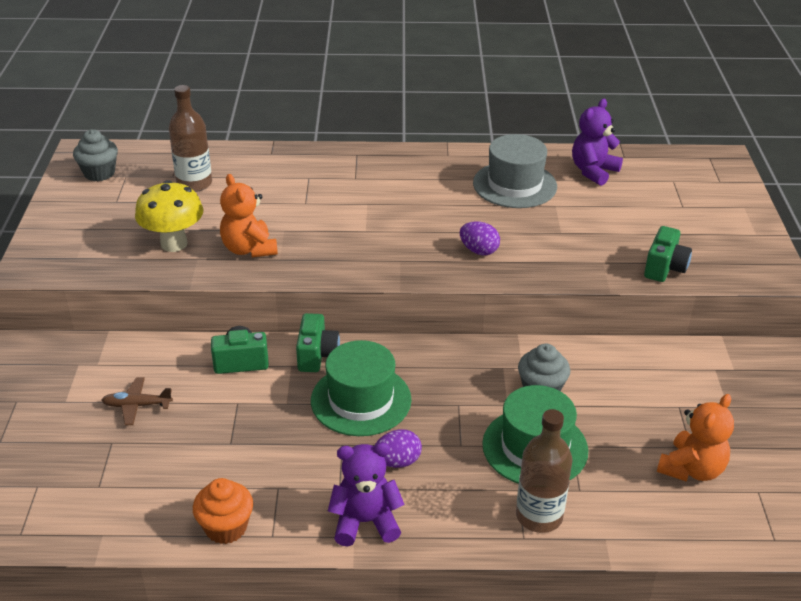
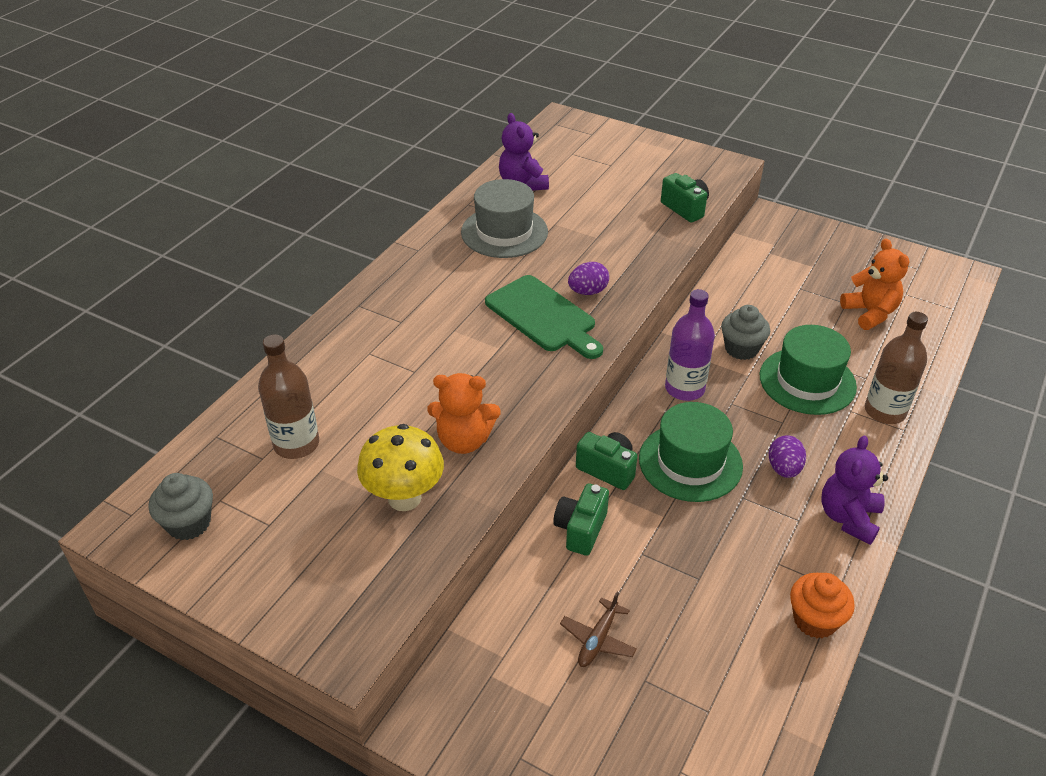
camera: 60 degrees left, 5 degrees up
none -> green cutting board [485,275,603,359]
none -> purple bottle [665,289,715,401]

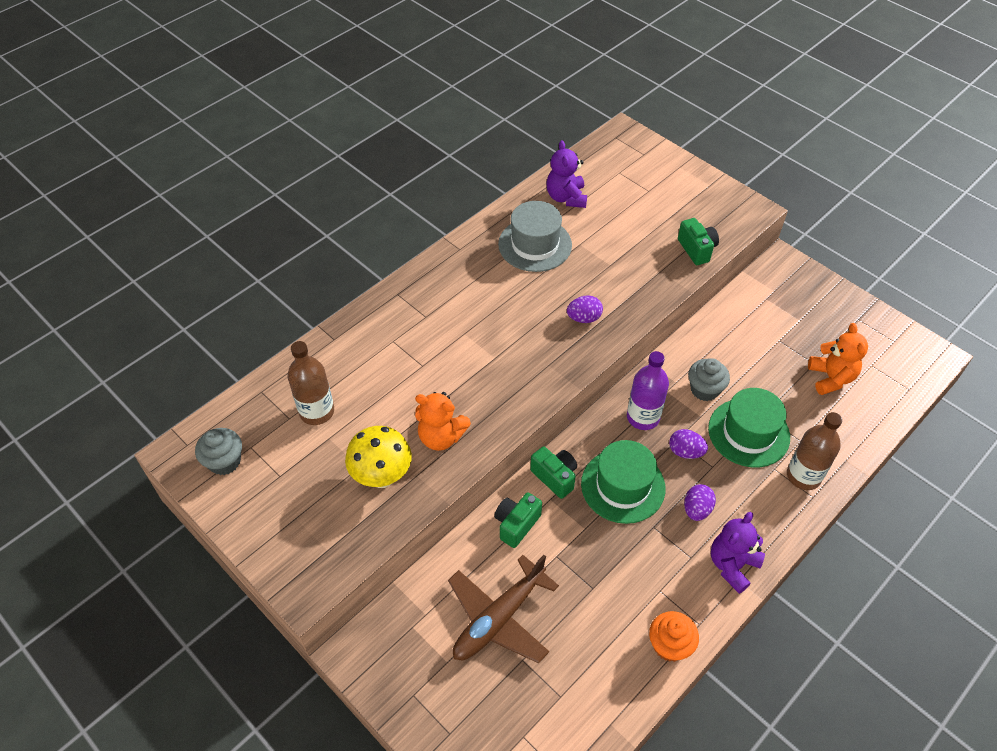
camera: 15 degrees right, 10 degrees up
green cutting board [485,275,603,359] -> none
brown plane [560,592,637,667] -> brown plane [448,555,559,663], size x2.03
none -> purple egg [669,429,708,459]

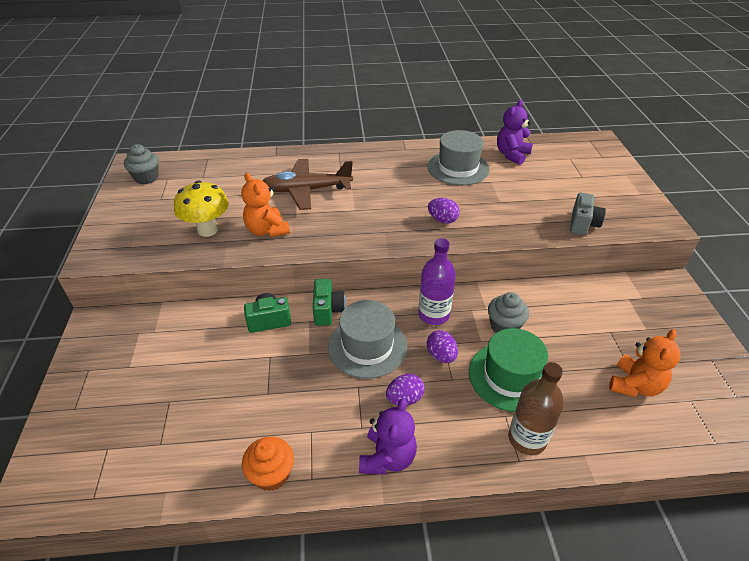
camera: 40 degrees right, 10 degrees down
brown bottle [288,341,334,425] -> none
brown plane [448,555,559,663] -> brown plane moved to [262,159,353,210]
green hat [581,440,665,524] -> grey hat [328,300,407,379]
green camera [678,218,719,265] -> grey camera [570,193,606,235]
purple teddy bear [711,512,765,594] -> purple teddy bear turned 120 degrees clockwise [359,398,417,475]

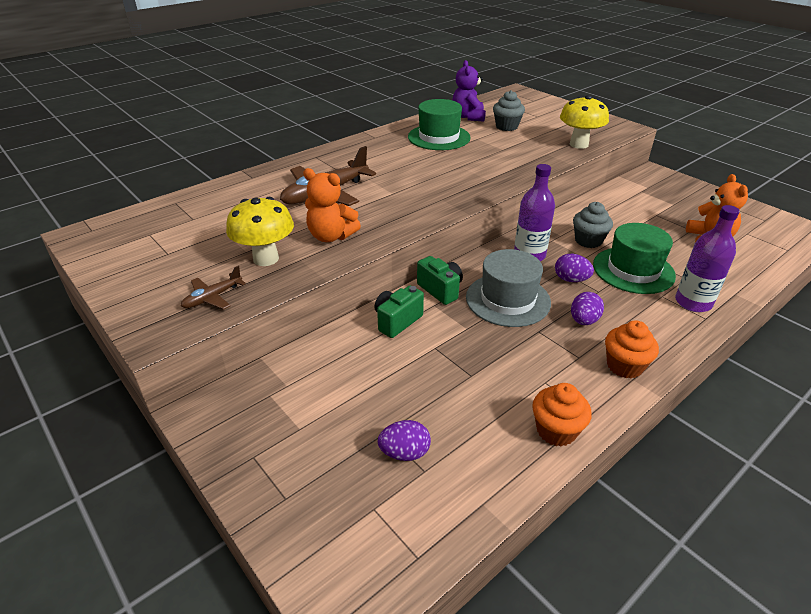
camera: 35 degrees left, 5 degrees down
grey cupcake [124,144,159,184] -> grey cupcake moved to [493,90,525,131]
purple teddy bear [359,398,417,475] -> orange cupcake [605,320,659,379]
grey hat [427,130,490,185] -> green hat [408,99,471,150]
purple egg [428,198,460,224] -> purple egg moved to [378,420,431,461]
brown bottle [508,362,564,455] -> purple bottle [675,205,740,312]
grey camera [570,193,606,235] -> yellow mushroom [560,95,609,149]
none -> brown plane [181,266,246,310]

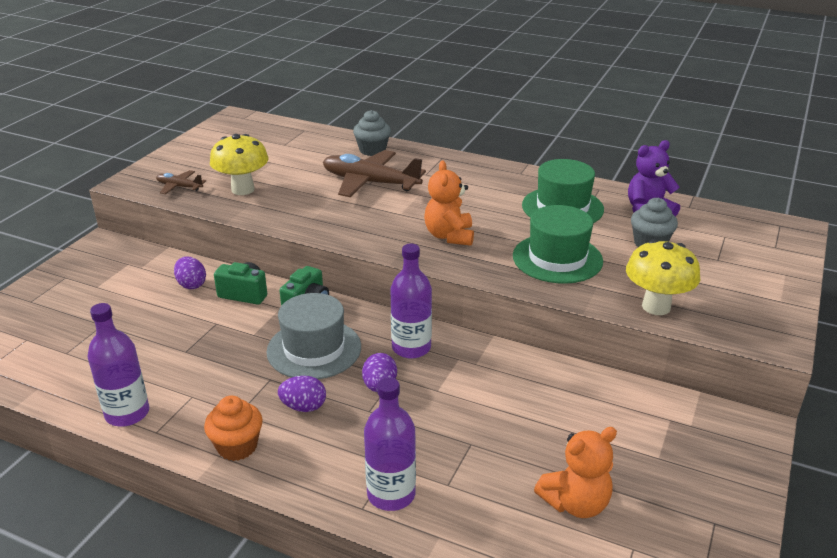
camera: 65 degrees right, 5 degrees down
orange teddy bear [303,168,361,242] -> orange teddy bear moved to [424,161,474,246]
purple egg [378,420,431,461] -> purple egg moved to [174,256,206,289]
orange cupcake [532,383,592,446] -> purple bottle [87,303,149,427]
grey cupcake [573,202,613,248] -> grey cupcake moved to [353,110,391,156]
green hat [593,223,676,294] -> green hat moved to [513,205,603,284]

